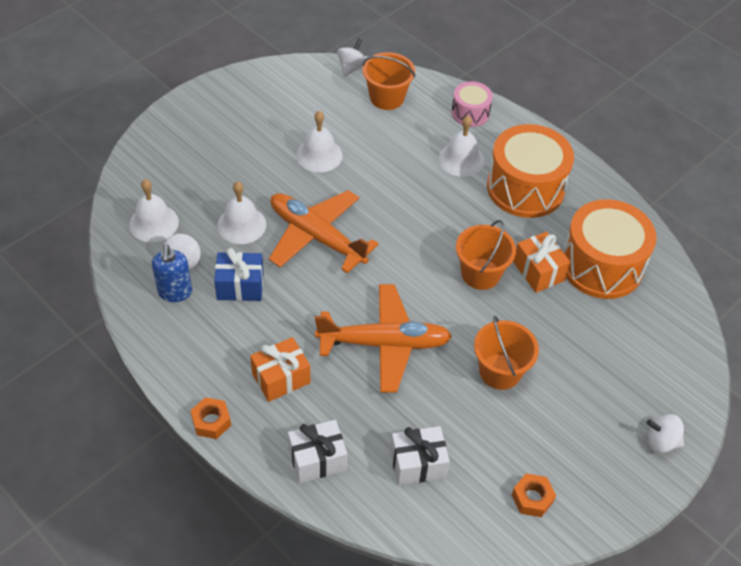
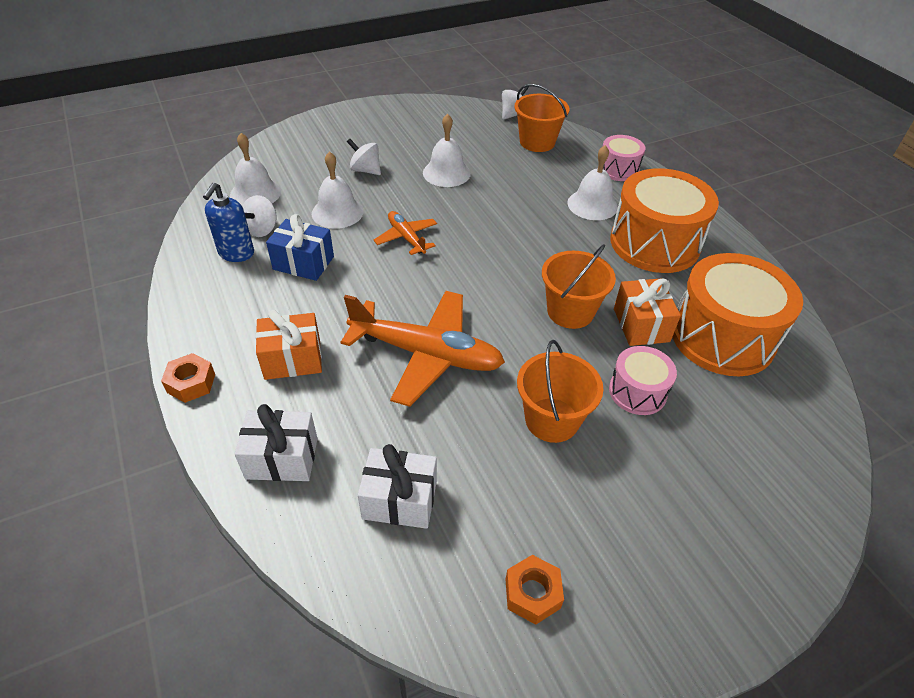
camera: 20 degrees right, 5 degrees down
orange plane [269,190,379,273] -> orange plane [373,211,437,255], size x0.52
white spinning top [646,414,684,453] -> white spinning top moved to [347,139,381,175]
none -> pink drum [609,346,677,415]

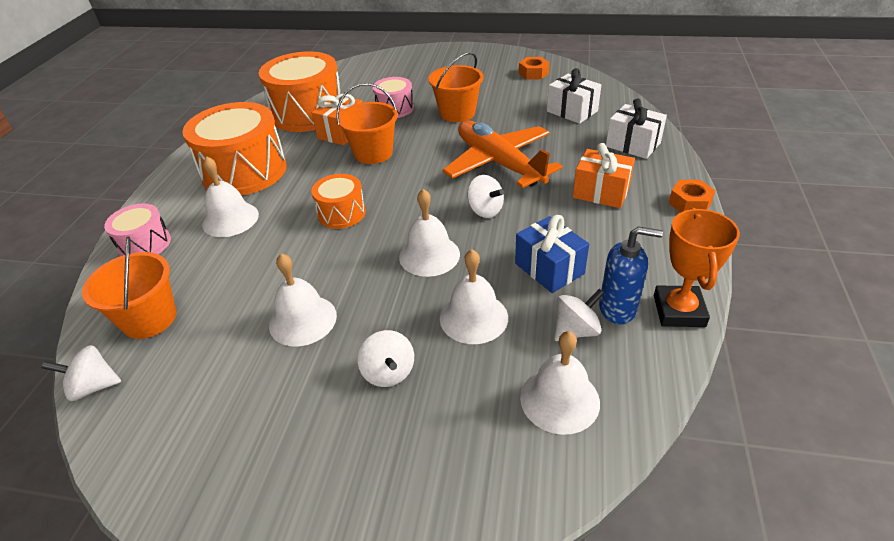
camera: 140 degrees left, 5 degrees down
blue soap dispenser [203,182,254,262] -> blue soap dispenser turned 45 degrees clockwise [599,226,663,324]
orange plane [373,211,437,255] -> white bell [399,189,460,277]
none -> orange drum [311,174,366,229]
none -> white spinning top [467,175,504,218]
none -> orange trophy [654,208,740,327]

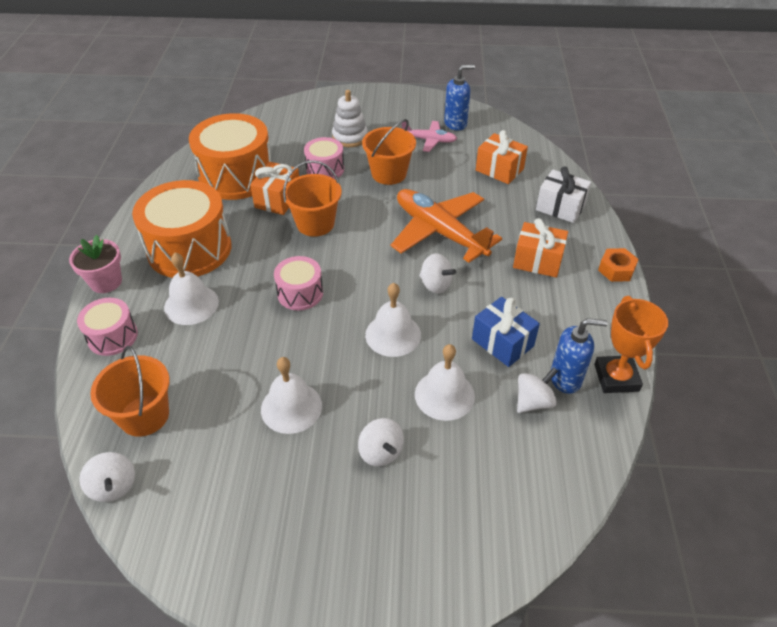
camera: 10 degrees left, 5 degrees up
white spinning top [41,345,121,401] -> white spinning top turned 105 degrees counterclockwise [79,452,135,502]
orange drum [311,174,366,229] -> pink drum [274,256,323,310]
orange nut [519,57,549,80] -> blue soap dispenser [444,65,475,131]
white bell [520,331,600,435] -> none
white gift [547,68,601,124] -> orange gift [476,130,528,184]
none -> pink flower pot [69,235,122,293]
none -> white stacking toy [332,90,368,147]
none -> pink plane [402,121,457,152]

